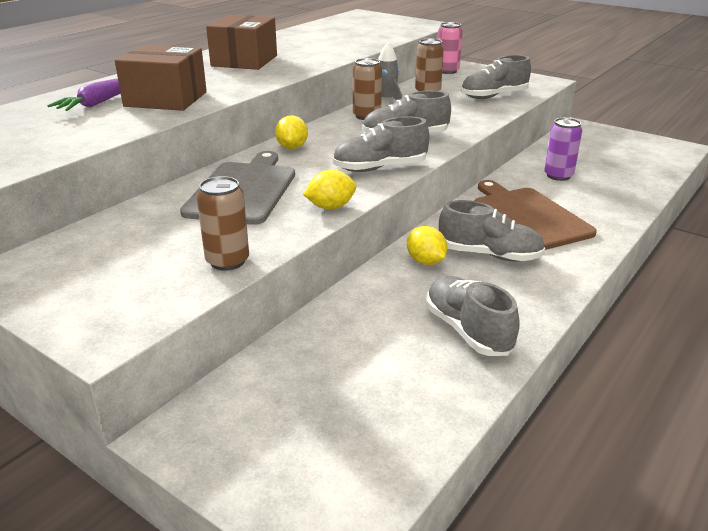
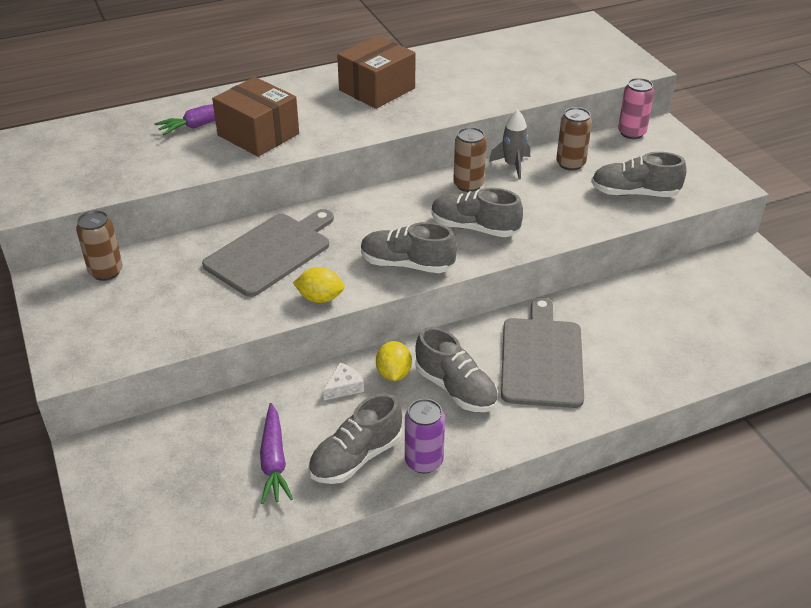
camera: 30 degrees right, 10 degrees up
brown can [197,176,249,271] -> brown can moved to [76,210,123,281]
yellow lemon [275,115,308,149] -> none
grey shoe [426,276,520,356] -> grey shoe turned 135 degrees counterclockwise [308,393,402,484]
brown cutting board [474,180,597,250] -> grey cutting board [501,297,584,408]
purple can [544,118,582,181] -> purple can moved to [405,399,445,473]
none -> purple carrot [260,403,293,504]
none -> white cheese [323,363,364,400]

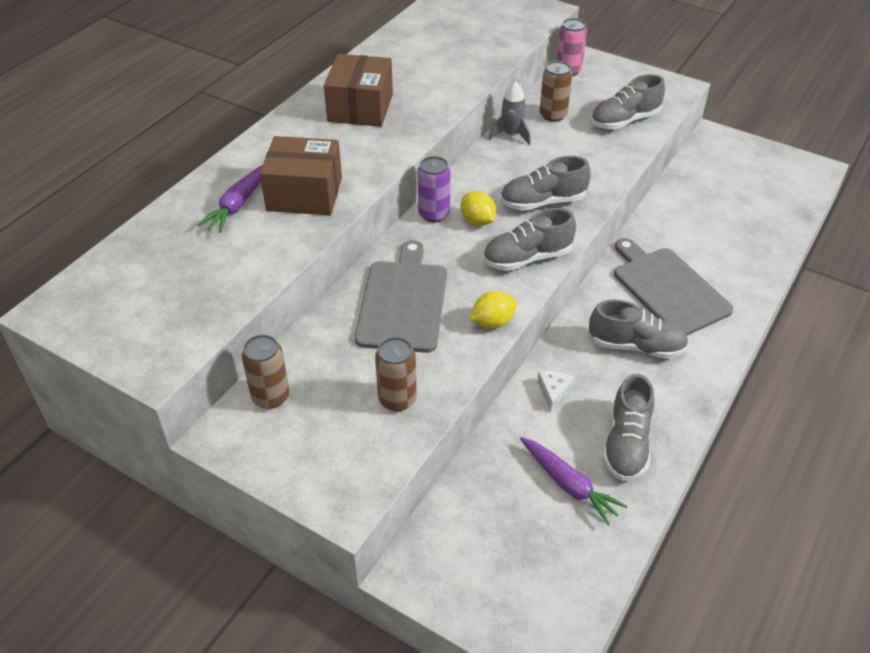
camera: 35 degrees left, 5 degrees up
yellow lemon [376,341,412,381] -> yellow lemon moved to [461,191,496,226]
purple can [405,399,445,473] -> purple can moved to [418,156,451,222]
brown can [453,127,487,192] -> brown can moved to [375,337,417,411]

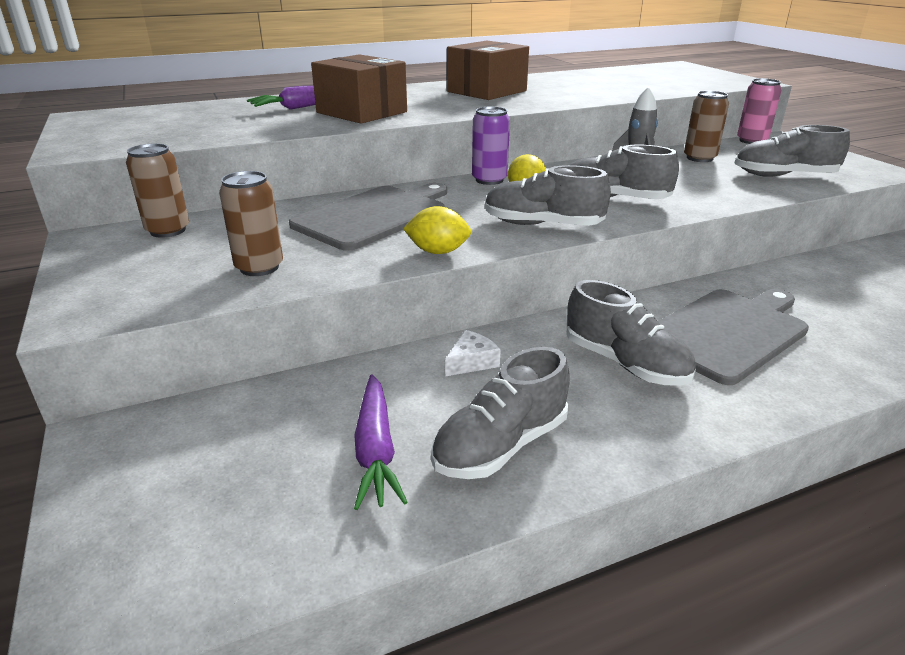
camera: 35 degrees right, 15 degrees down
grey cutting board [614,238,734,335] -> grey cutting board turned 45 degrees clockwise [658,289,809,385]

